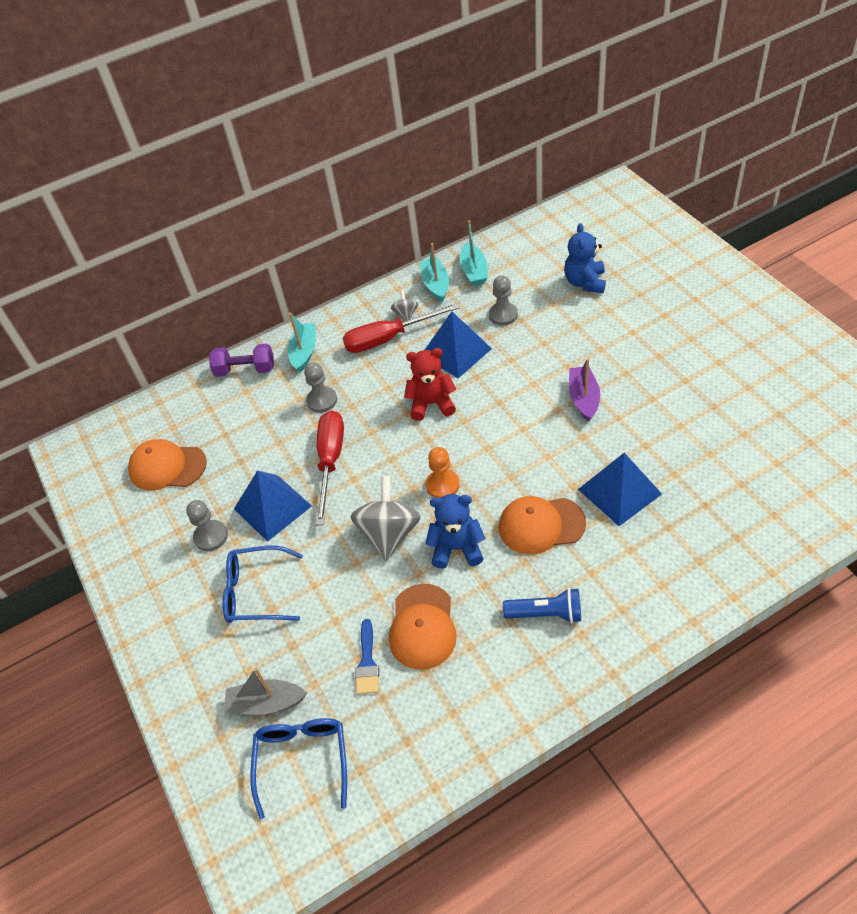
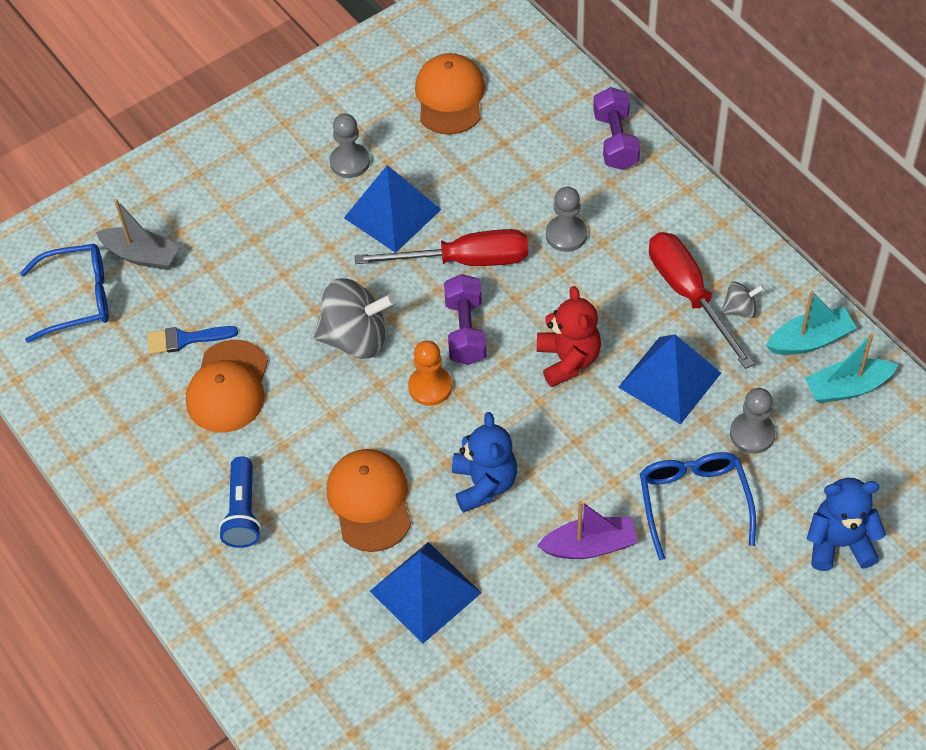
camera: 80 degrees right, 5 degrees up
blue glasses [222,545,303,623] -> blue glasses moved to [640,452,756,560]
grey boat [224,668,307,715] -> grey boat turned 120 degrees clockwise [96,199,180,270]
turquoise boat [288,313,316,373] -> none
orange cap [389,584,457,670] -> orange cap turned 75 degrees counterclockwise [186,340,268,433]
blue teddy bear [425,494,485,569] -> blue teddy bear moved to [452,412,517,513]
none -> purple dumbbell [444,274,487,365]

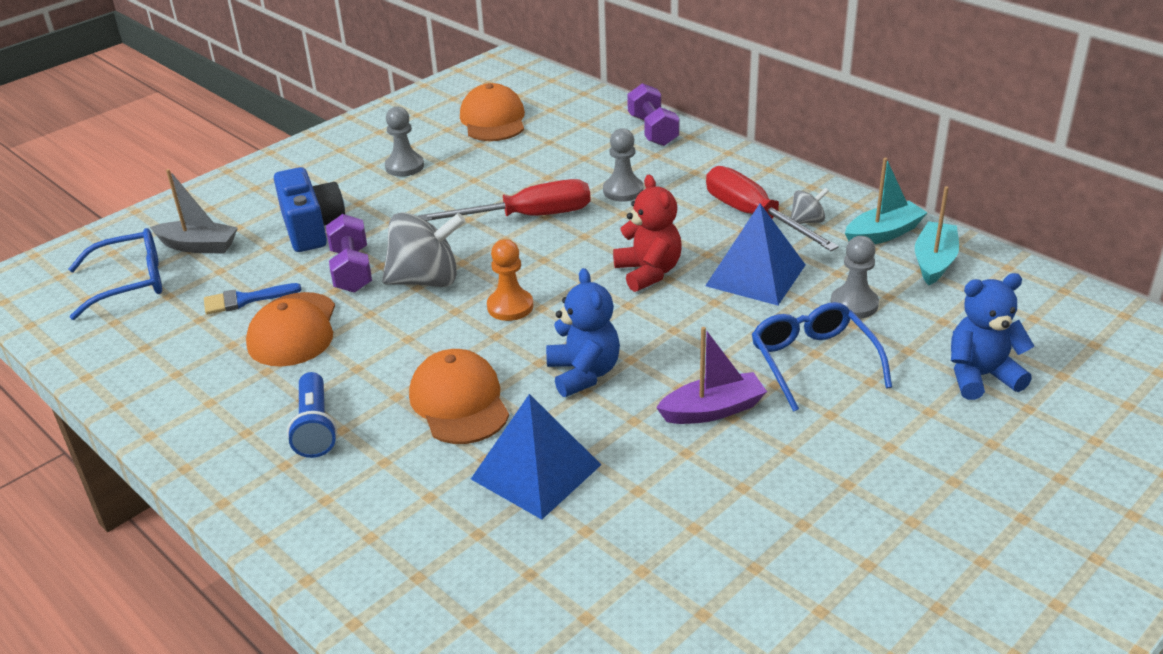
camera: 10 degrees left, 20 degrees down
blue pyramid [344,165,442,253] -> none
purple dumbbell [444,274,487,365] -> purple dumbbell moved to [326,214,372,293]
turquoise boat [805,333,898,403] -> turquoise boat turned 135 degrees clockwise [915,186,959,285]
none -> blue camera [274,167,345,252]

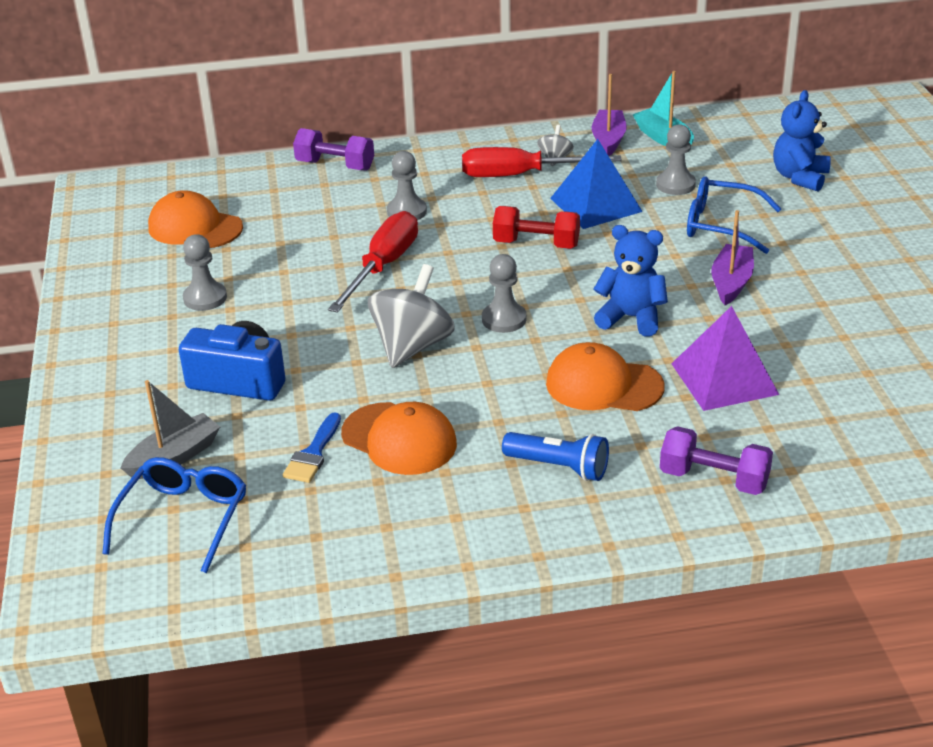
camera: 55 degrees left, 0 degrees up
purple dumbbell [326,214,372,293] -> purple dumbbell moved to [660,426,773,495]
blue pyramid [471,394,601,520] -> purple pyramid [672,306,779,411]
orange pawn [487,239,533,321] -> grey pawn [482,254,526,333]
red teddy bear [613,175,682,292] -> red dumbbell [493,206,580,249]
turquoise boat [845,158,928,244] -> purple boat [591,74,627,156]

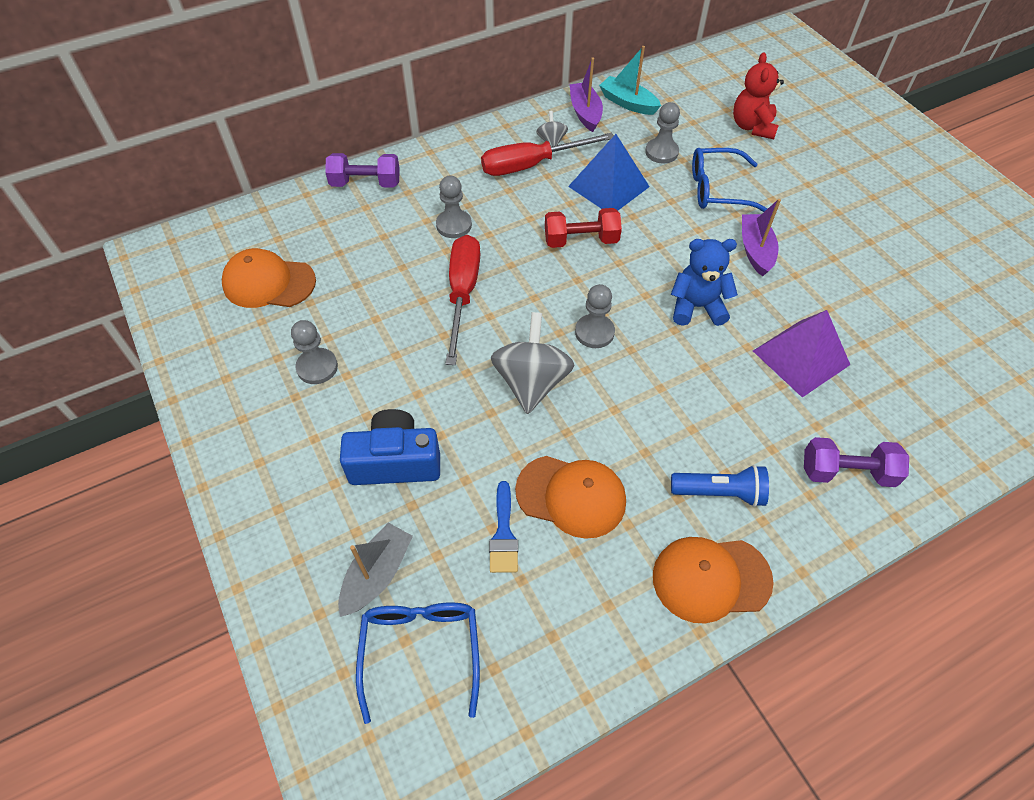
camera: 20 degrees left, 20 degrees up
orange cap [546,342,664,411] -> orange cap moved to [653,537,774,624]
blue teddy bear [773,90,831,191] -> red teddy bear [733,52,784,139]

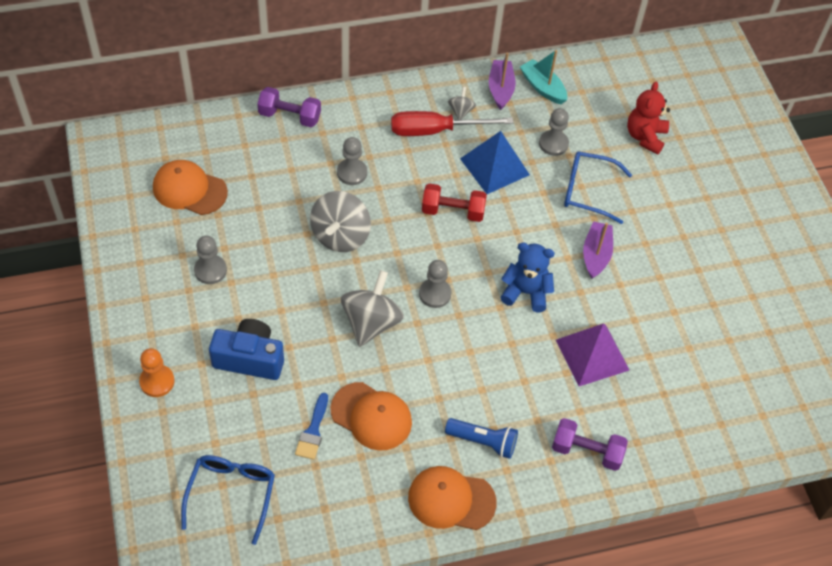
camera: 10 degrees right, 0 degrees up
grey boat [338,523,413,617] -> none
red screwdriver [445,235,480,365] -> grey spinning top [310,191,371,252]
none -> orange pawn [139,348,175,397]

